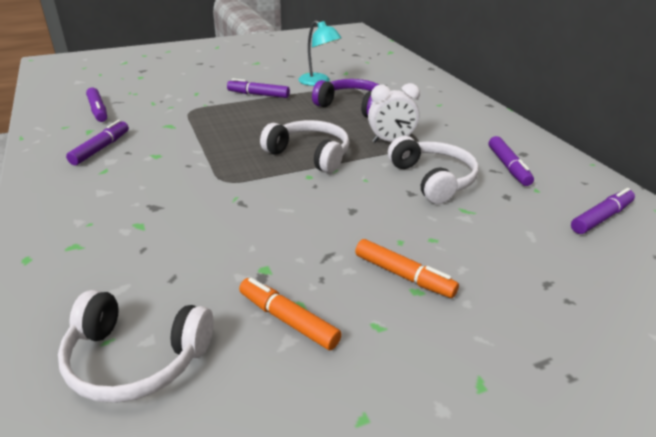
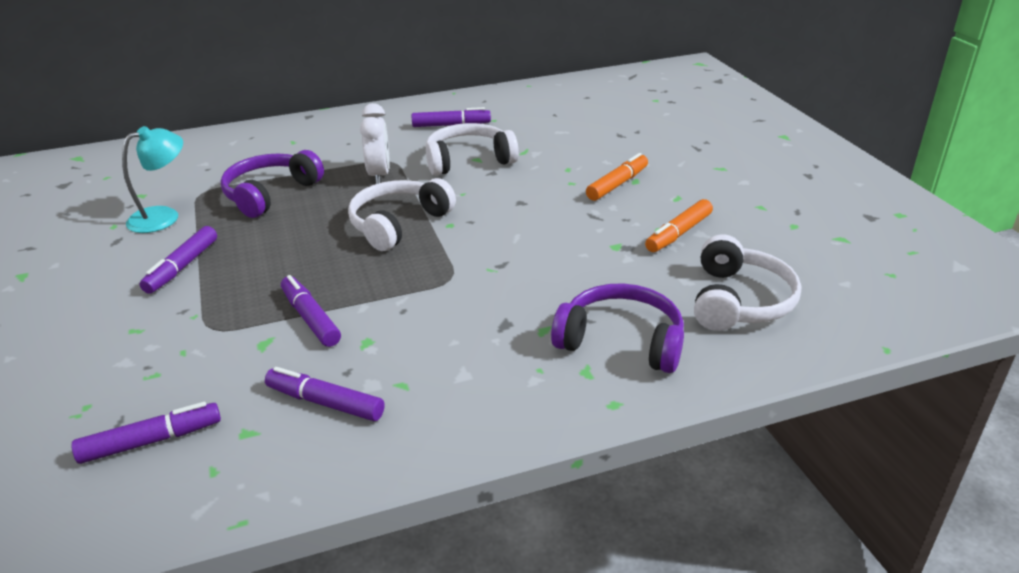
camera: 85 degrees left, 0 degrees up
purple marker [571,188,635,234] -> purple marker moved to [281,275,341,347]
none -> purple headphones [551,283,684,373]

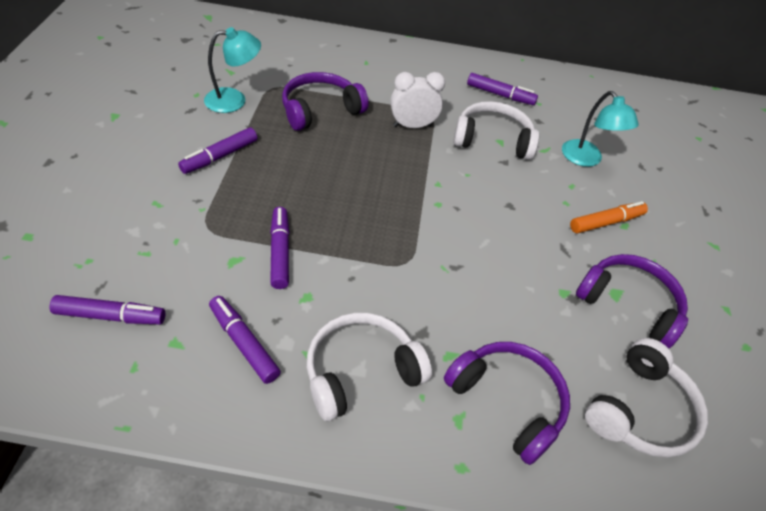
camera: 20 degrees right, 15 degrees up
white headphones [348,178,456,251] -> white headphones moved to [307,313,432,421]
white clock [360,103,390,184] -> white clock turned 120 degrees counterclockwise [390,72,445,128]
orange marker [645,199,713,252] -> purple headphones [576,254,688,349]
none -> turquoise lamp [562,91,639,167]

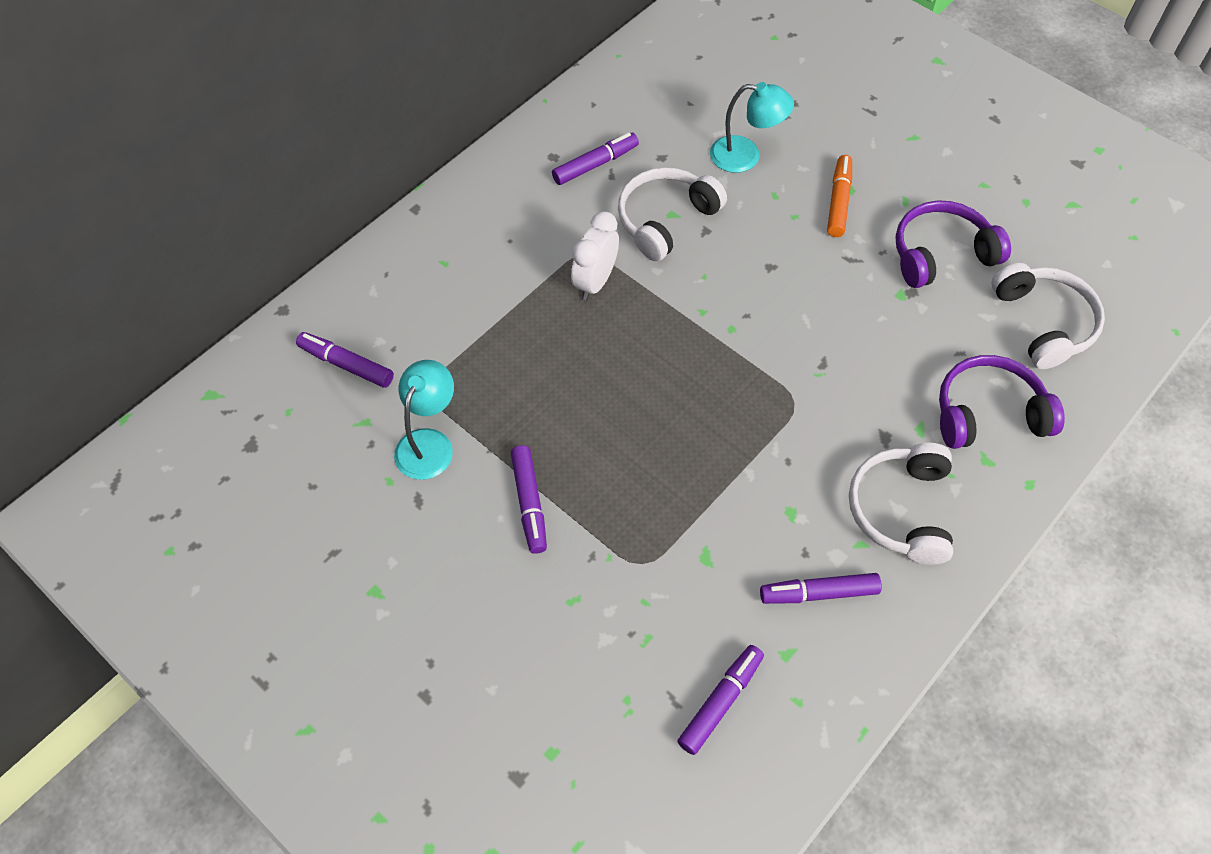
camera: 50 degrees left, 10 degrees up
purple marker [270,207,289,289] -> purple marker moved to [296,332,394,388]
purple headphones [282,72,369,131] -> none

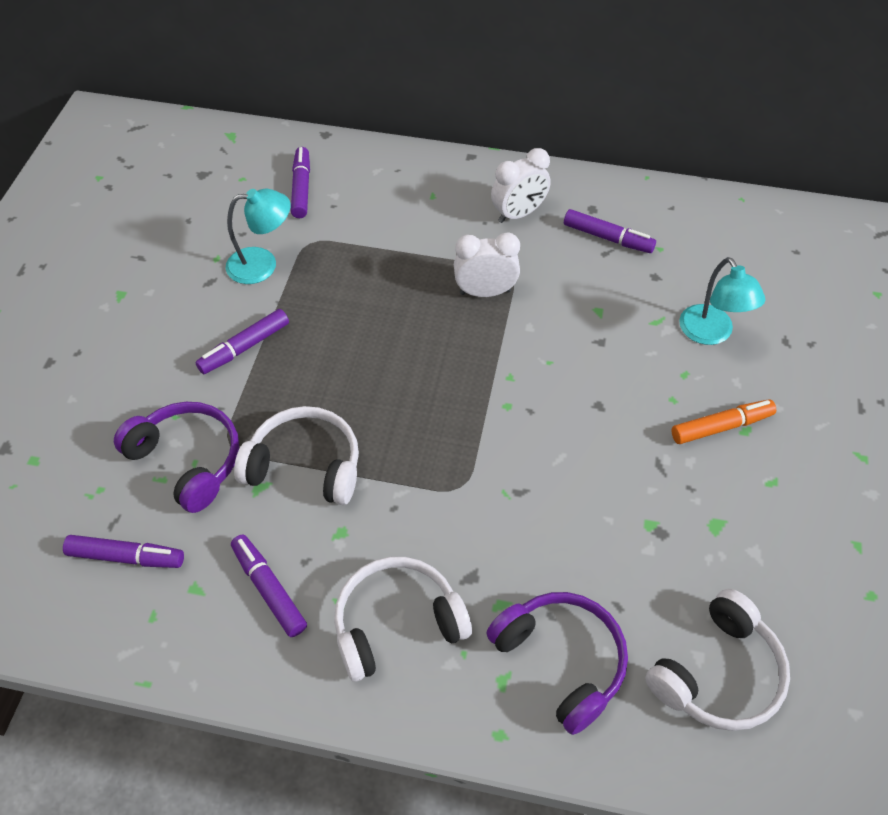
camera: 60 degrees right, 5 degrees down
white headphones [618,167,727,261] -> white headphones moved to [234,406,359,505]
purple headphones [895,201,1011,288] -> purple headphones moved to [114,402,239,513]
none -> white clock [491,148,551,223]

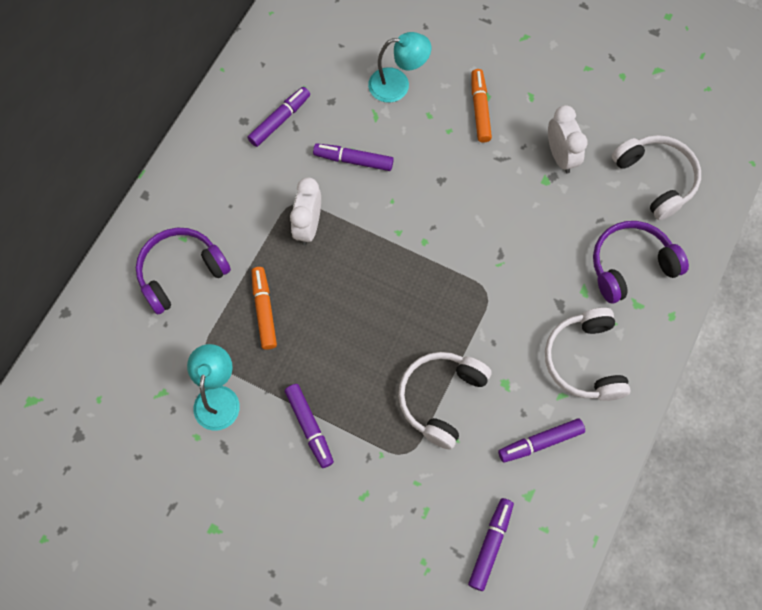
camera: 75 degrees left, 15 degrees up
purple headphones [114,402,239,513] -> purple headphones moved to [136,227,231,315]
purple marker [291,147,310,218] -> purple marker moved to [313,143,394,171]
white clock [491,148,551,223] -> white clock moved to [548,105,587,174]
none -> orange marker [252,267,277,350]

